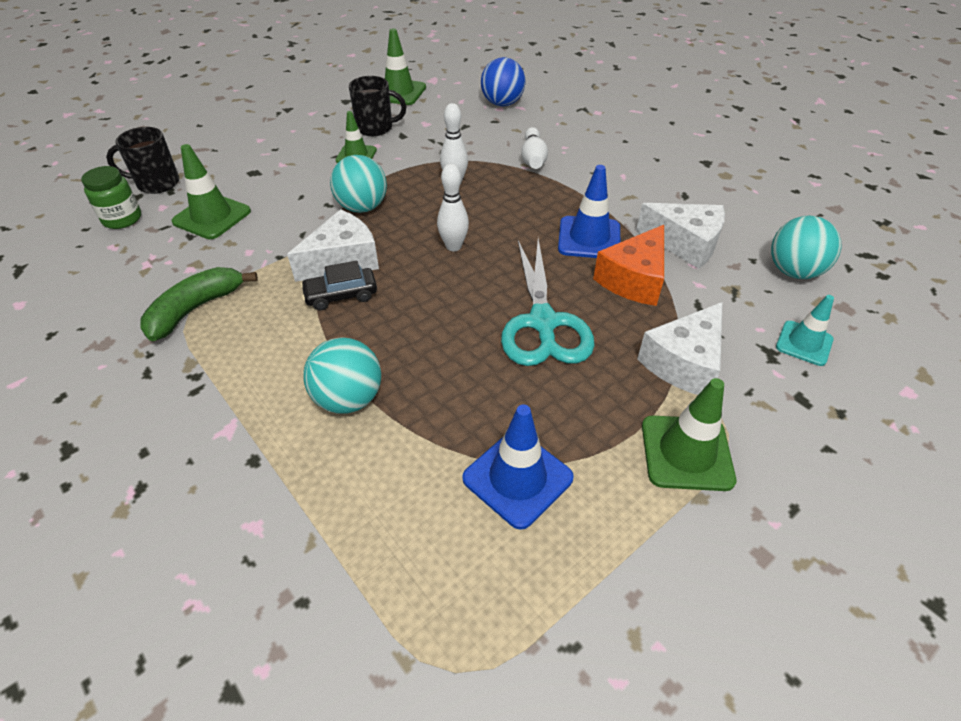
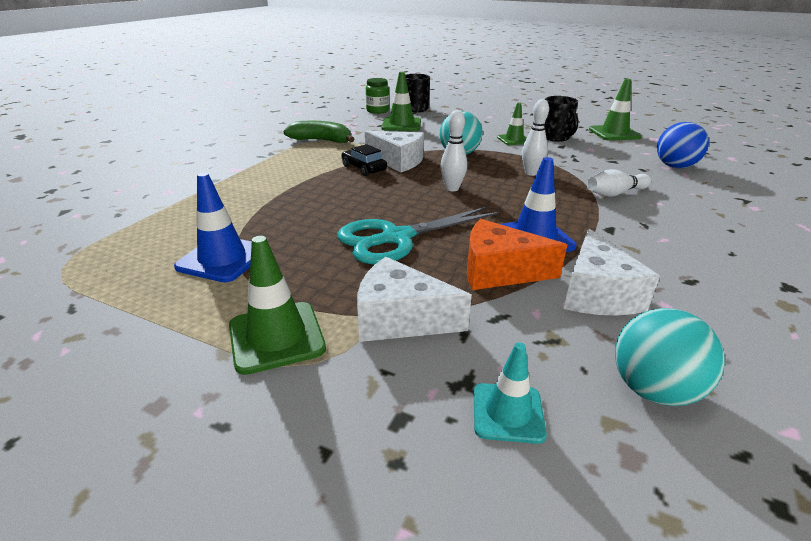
camera: 65 degrees right, 15 degrees down
turquoise ball [303,337,381,413] -> none

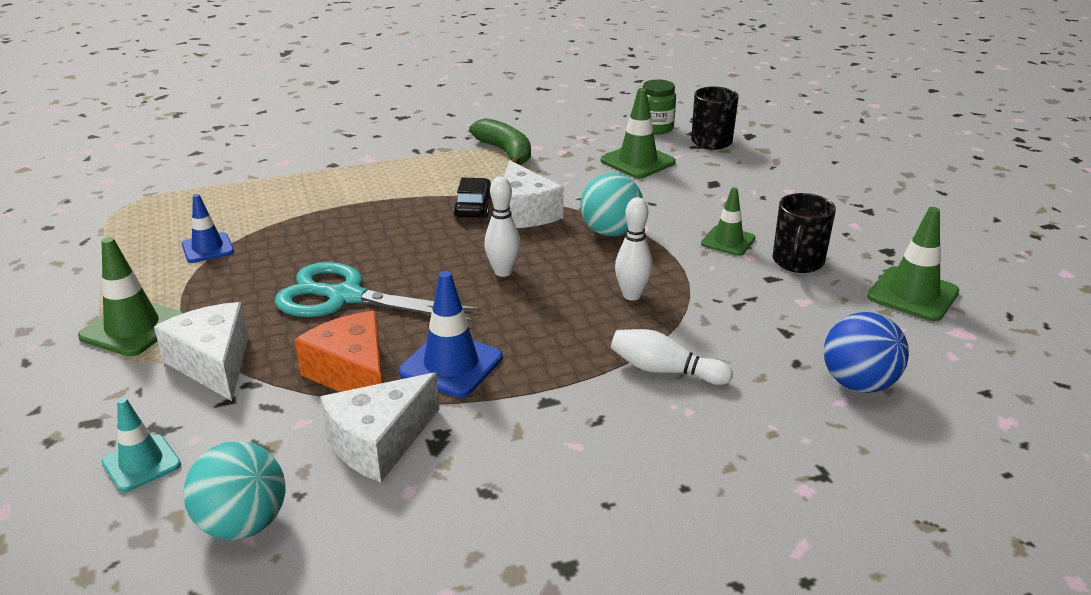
camera: 45 degrees right, 0 degrees up
blue traffic cone [174,172,252,282] -> blue traffic cone [182,194,234,263], size x0.67

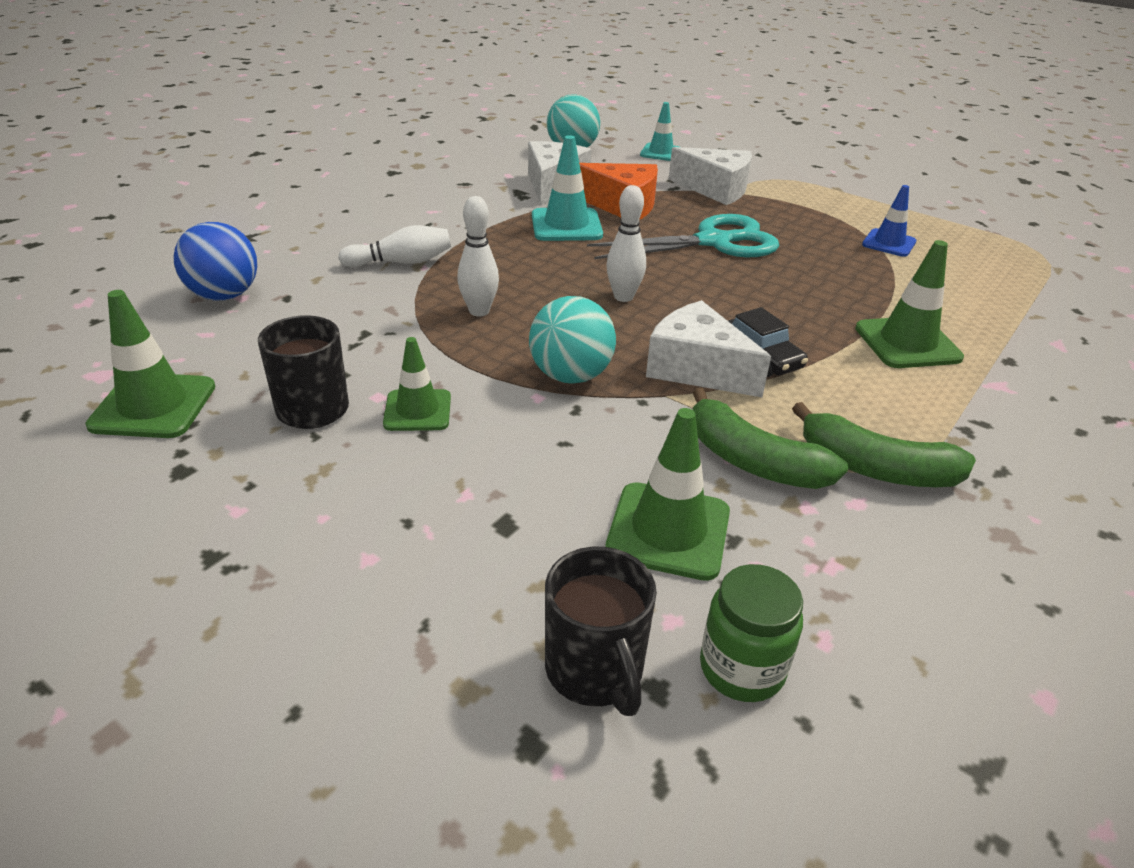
camera: 145 degrees right, 5 degrees up
green traffic cone [78,237,183,356] -> green traffic cone moved to [855,240,964,368]
blue traffic cone [399,271,503,398] -> turquoise traffic cone [532,135,603,241]
none -> green banana [693,388,848,489]

